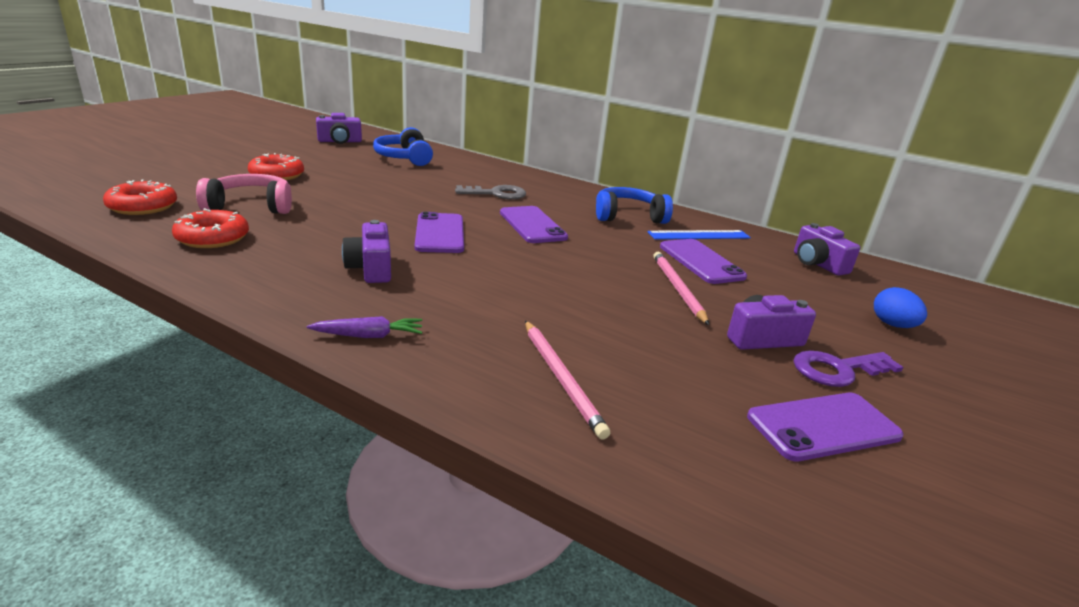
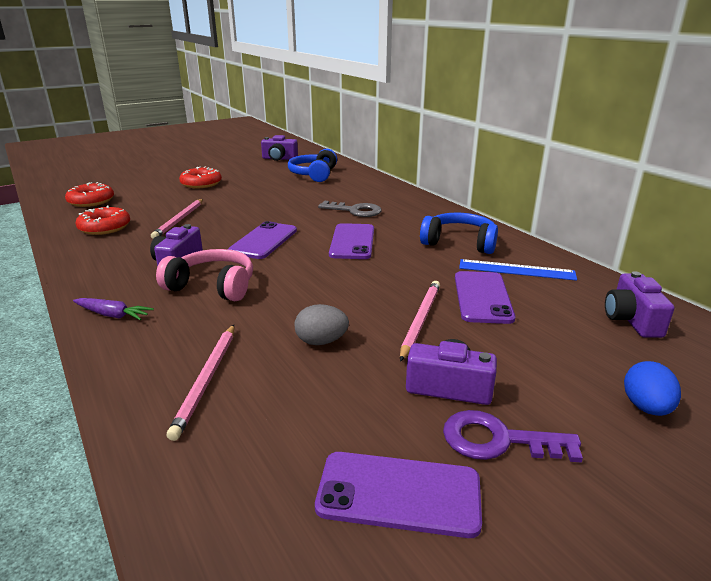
camera: 30 degrees right, 0 degrees up
pink headphones [196,174,292,214] -> pink headphones moved to [156,249,253,301]
none -> pink pencil [151,199,203,239]
none -> grey egg [295,304,349,345]

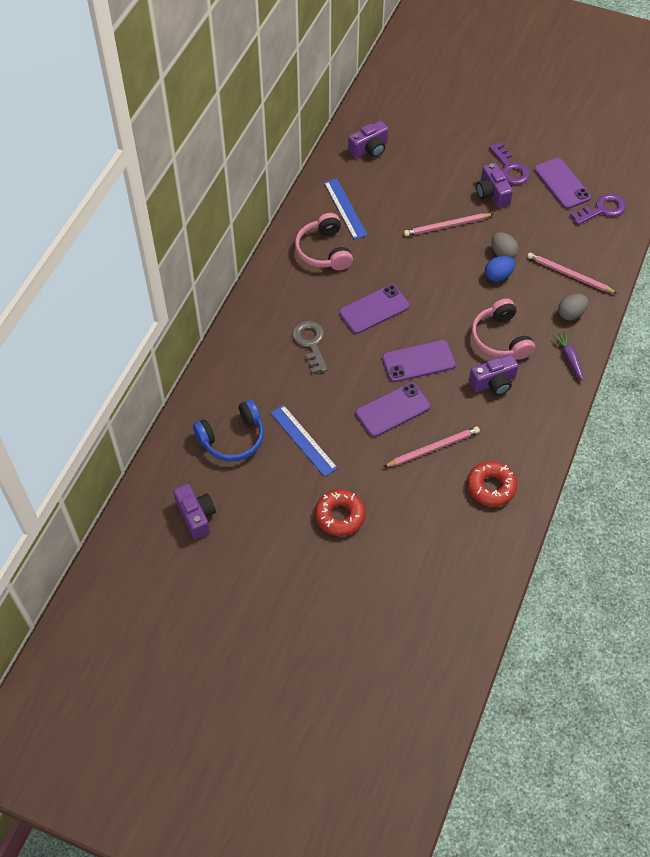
camera: 125 degrees left, 30 degrees up
red donut [65,182,114,207] -> none
pink pencil [167,325,234,441] -> pink pencil turned 120 degrees counterclockwise [527,252,618,294]
blue headphones [420,213,498,254] -> pink headphones [295,213,353,270]
purple phone [455,271,515,324] -> purple phone moved to [356,382,431,437]
blue egg [624,361,681,416] -> blue egg moved to [485,256,515,282]
none -> blue ruler [271,405,338,477]
none -> grey egg [558,294,588,320]
none -> purple key [570,193,626,225]

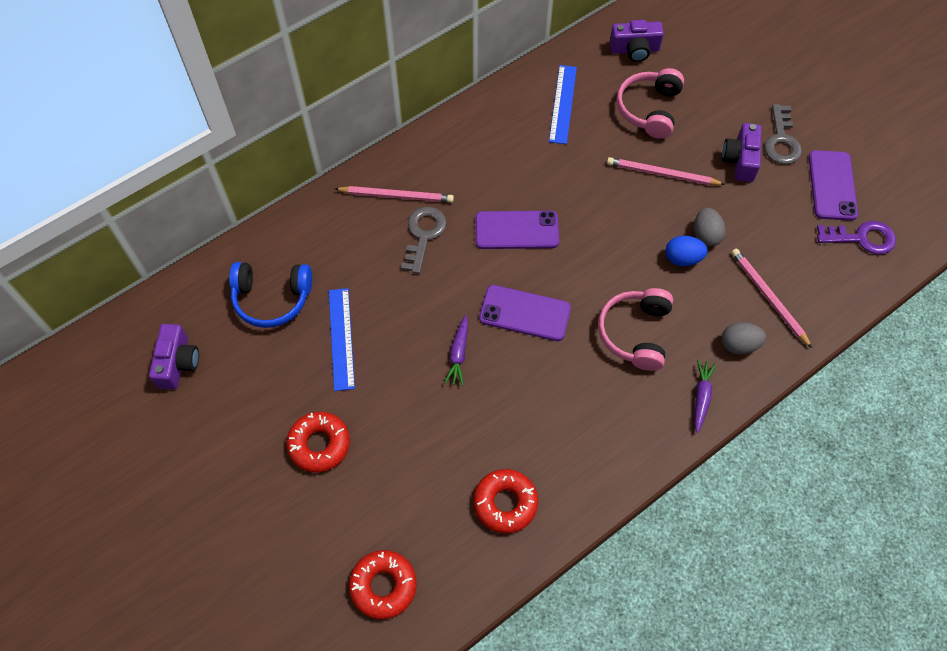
camera: 30 degrees right, 5 degrees up
pink headphones [295,213,353,270] -> pink headphones moved to [616,68,684,139]
purple phone [356,382,431,437] -> purple carrot [444,315,468,386]
pink pencil [383,426,480,467] -> pink pencil moved to [335,186,454,203]
purple camera [469,354,518,395] -> none
purple key [489,142,530,185] -> grey key [764,104,802,164]
none -> red donut [349,550,417,619]

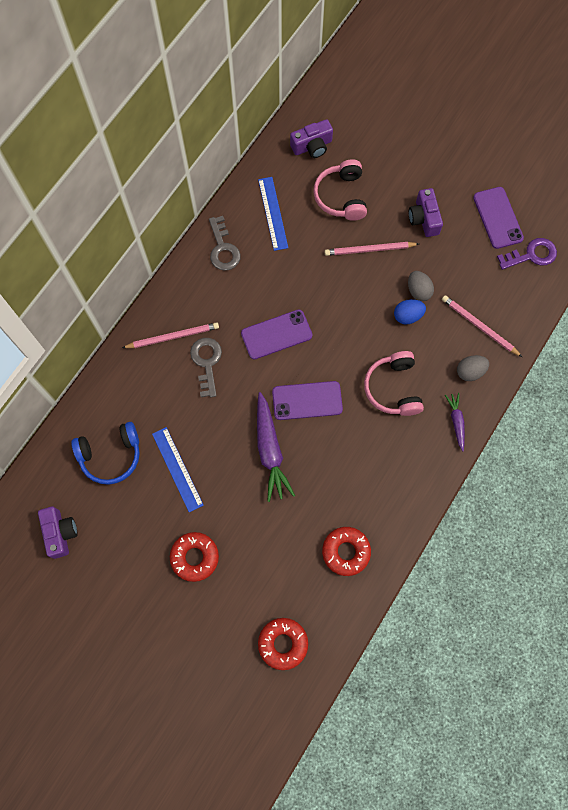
camera: 20 degrees left, 10 degrees up
purple carrot [444,315,468,386] -> purple carrot [257,392,295,502], size x1.84
grey key [764,104,802,164] -> grey key moved to [209,216,241,271]

